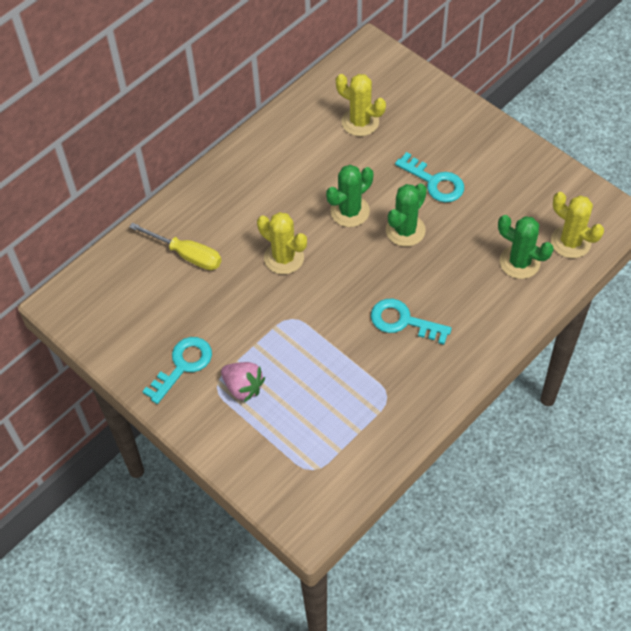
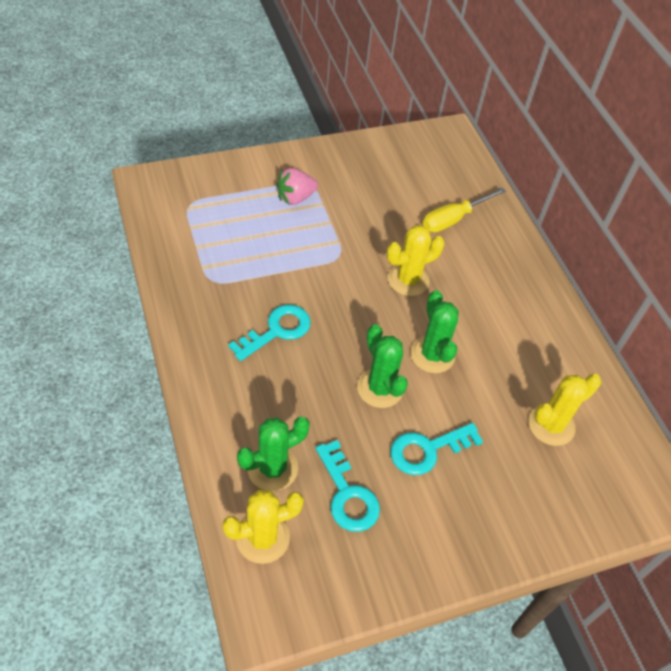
camera: 110 degrees right, 5 degrees down
turquoise key [142,337,212,404] -> turquoise key moved to [316,440,380,532]

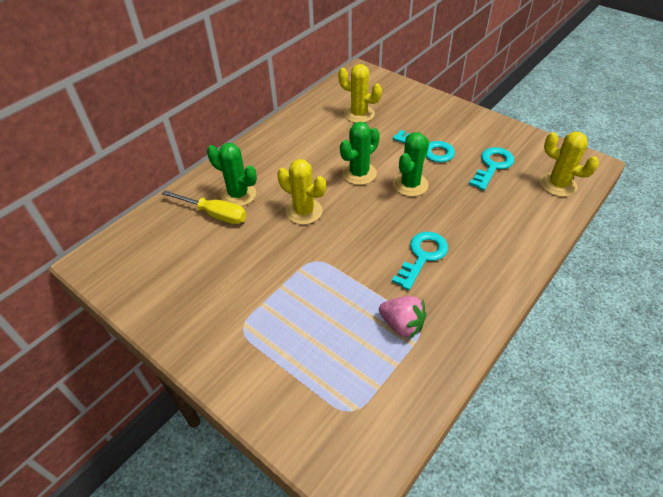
camera: 115 degrees left, 5 degrees down
turquoise key [228,305,311,361] -> turquoise key turned 105 degrees clockwise [392,232,448,290]
green cactus [237,417,310,491] -> green cactus moved to [207,143,257,206]
pink strawberry [276,168,318,205] -> pink strawberry moved to [379,296,426,339]

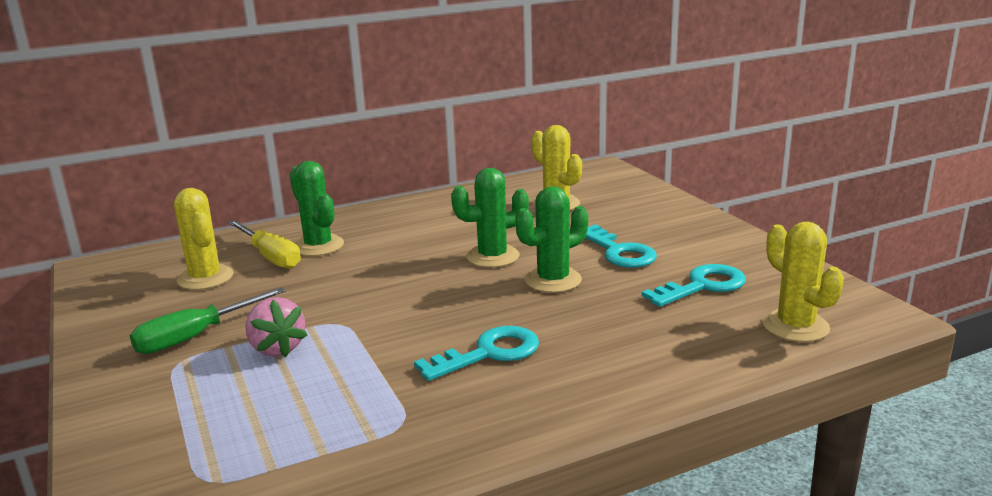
camera: 25 degrees right, 25 degrees down
yellow cactus [277,159,326,225] -> yellow cactus moved to [174,188,234,290]
pink strawberry [379,296,426,339] -> pink strawberry moved to [245,297,308,357]
none -> green screwdriver [130,287,286,354]

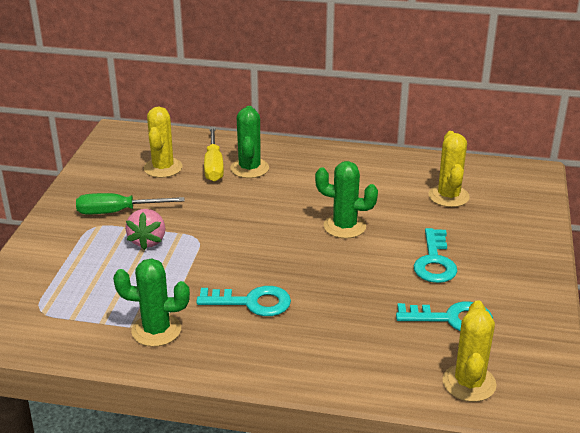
camera: 35 degrees right, 10 degrees up
green cactus [515,186,588,293] -> green cactus moved to [113,258,190,347]

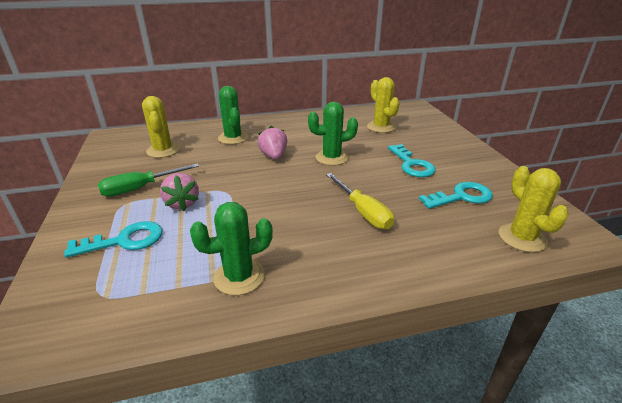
camera: 25 degrees left, 0 degrees up
turquoise key [196,286,291,316] -> turquoise key moved to [64,221,163,258]
yellow screwdriver [204,127,224,182] -> yellow screwdriver moved to [326,173,394,229]
none -> pink strawberry [258,126,287,160]

